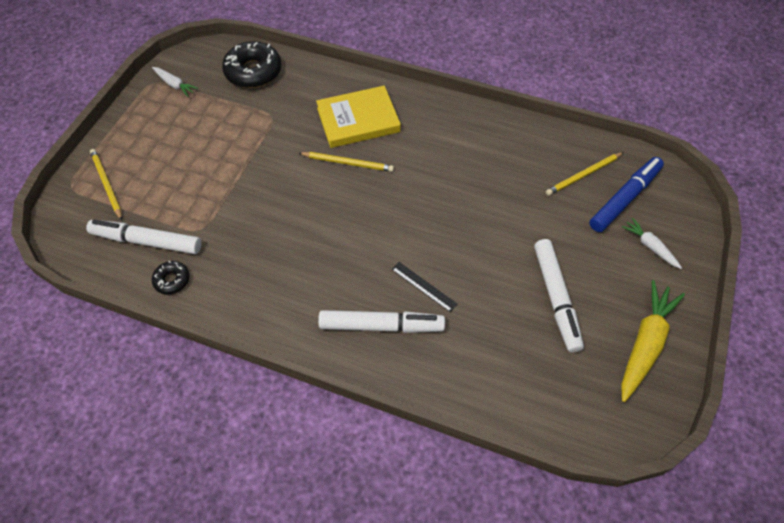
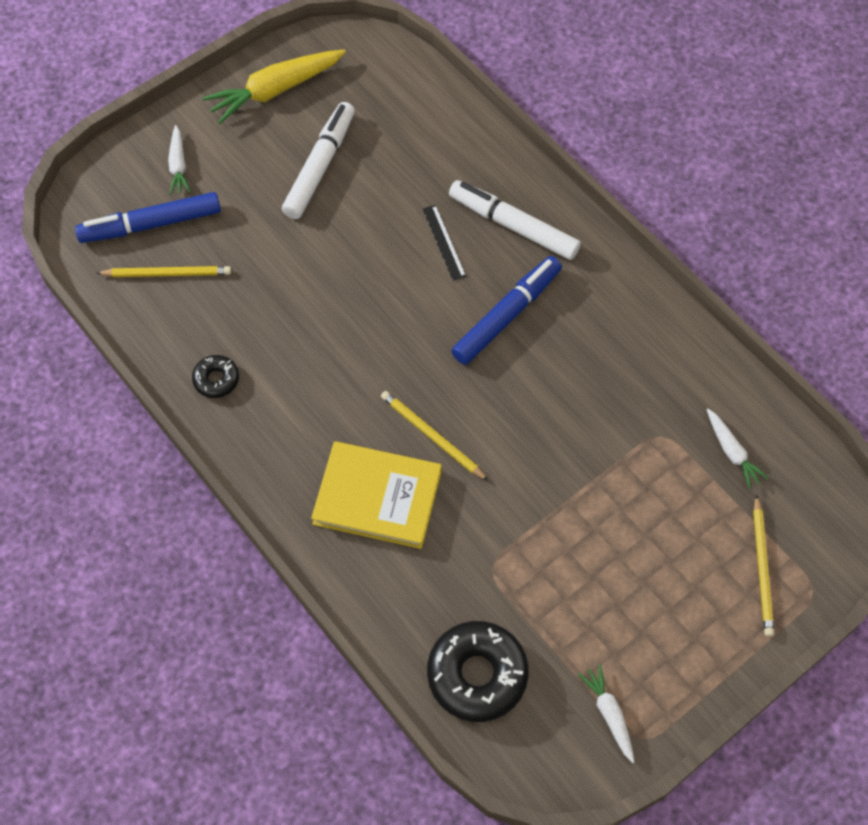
camera: 150 degrees left, 5 degrees up
white marker [86,220,201,254] -> white carrot [707,409,769,489]
black donut [152,261,190,294] -> black donut moved to [192,355,239,398]
none -> blue marker [451,256,562,365]

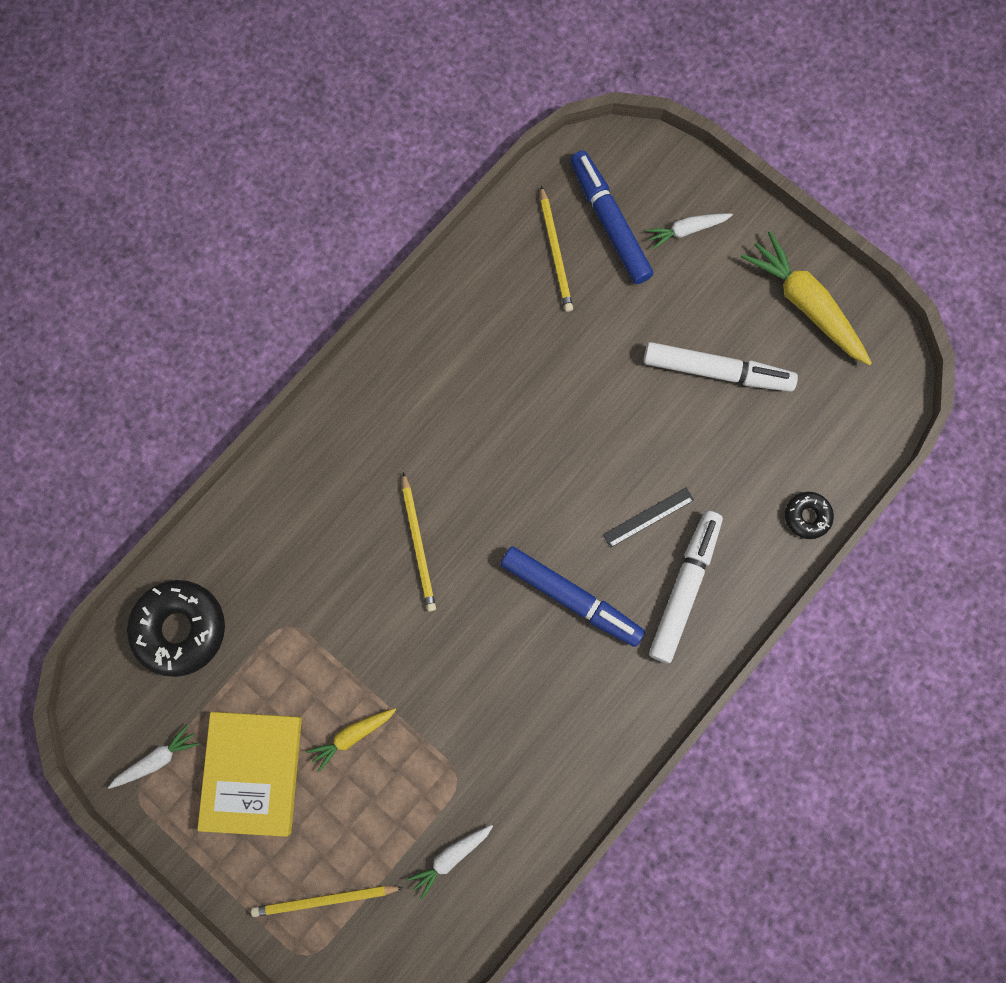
camera: 80 degrees right, 15 degrees up
black donut [192,355,239,398] -> black donut moved to [785,492,834,539]
yellow book [311,441,442,549] -> yellow book moved to [197,712,302,837]
yellow pencil [381,391,488,481] -> yellow pencil turned 135 degrees clockwise [402,472,436,612]
none -> yellow carrot [306,708,396,772]

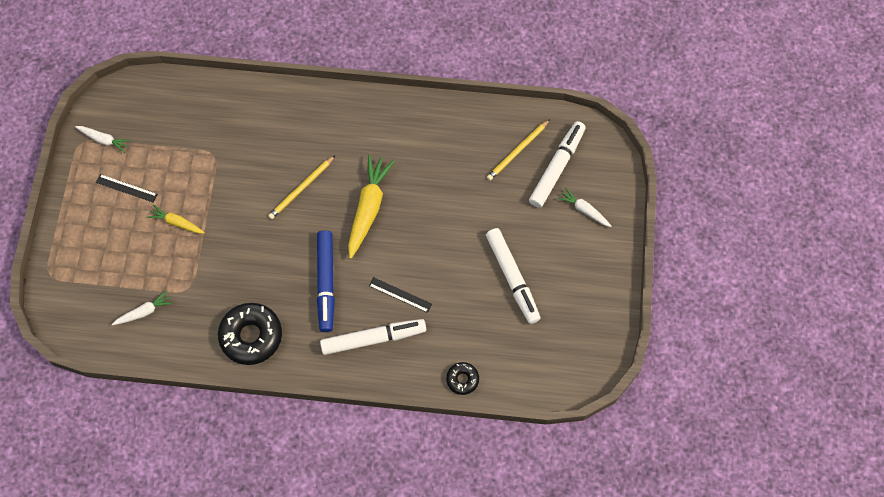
camera: 55 degrees right, 10 degrees down
black donut [127,580,225,677] -> black donut moved to [218,303,282,365]
yellow book [197,712,302,837] -> black ruler [96,174,157,202]
yellow pencil [251,886,404,917] -> none
white carrot [407,825,493,899] -> white carrot turned 135 degrees clockwise [112,291,173,325]
blue marker [570,150,653,284] -> white marker [529,121,586,208]
yellow carrot [741,231,872,365] -> yellow carrot moved to [348,154,395,259]

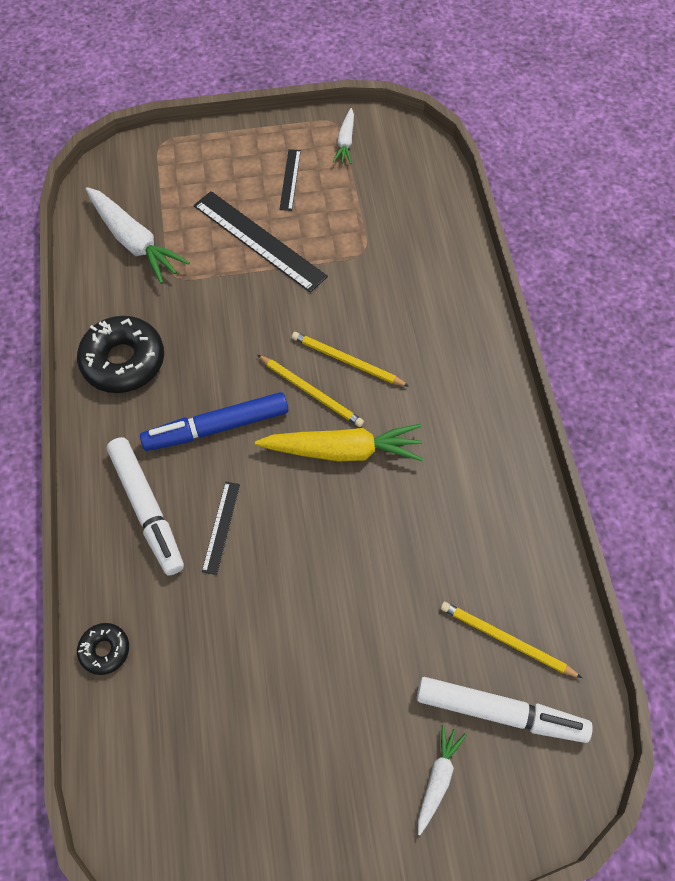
camera: 75 degrees right, 5 degrees down
white carrot [112,291,173,325] -> white carrot [86,187,190,284], size x1.85
yellow carrot [147,205,205,234] -> black ruler [194,191,328,293]
white marker [486,228,541,324] -> none
none -> yellow pencil [257,355,364,427]

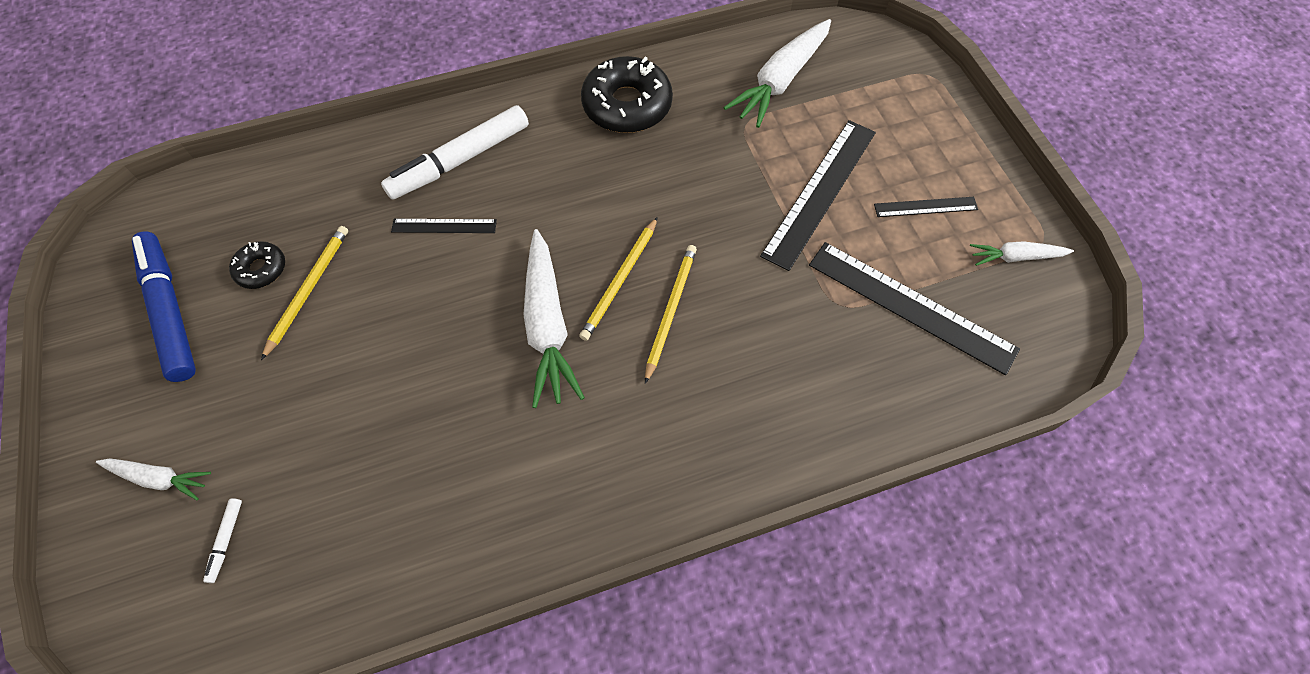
camera: 80 degrees right, 0 degrees up
black donut [77,623,129,675] -> black donut moved to [229,241,285,289]
blue marker [140,392,288,451] -> blue marker moved to [132,232,196,382]
yellow carrot [255,424,423,462] -> white carrot [523,229,585,408]
white marker [417,677,593,743] -> white marker [203,498,242,583], size x0.40
yellow pencil [441,602,582,678] -> yellow pencil moved to [261,226,348,360]
none -> black ruler [809,242,1020,375]

